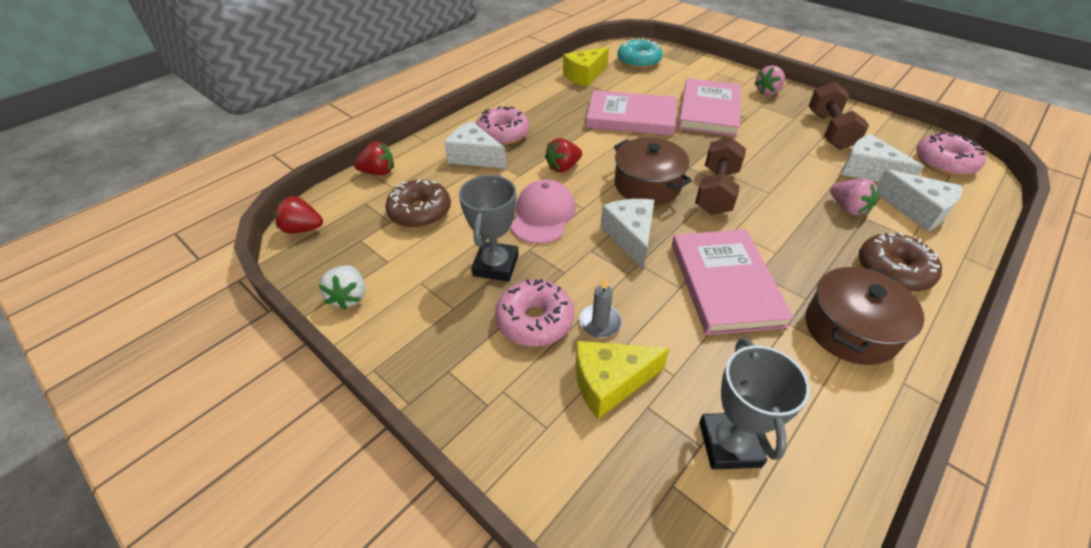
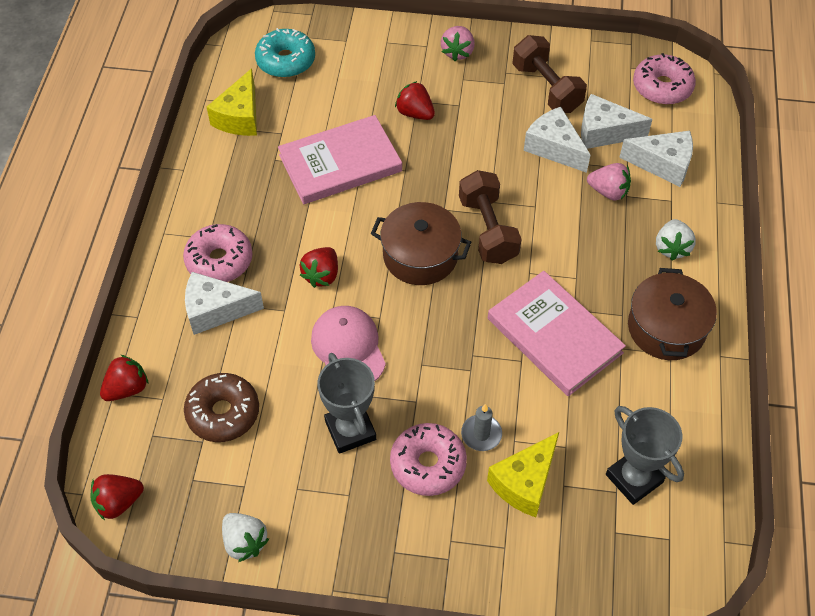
camera: 35 degrees left, 10 degrees up
white cheese [600,199,654,269] -> white cheese moved to [524,107,591,173]
pink book [678,79,741,137] -> red strawberry [395,81,435,120]
brown donut [858,232,942,292] -> white strawberry [656,219,696,260]

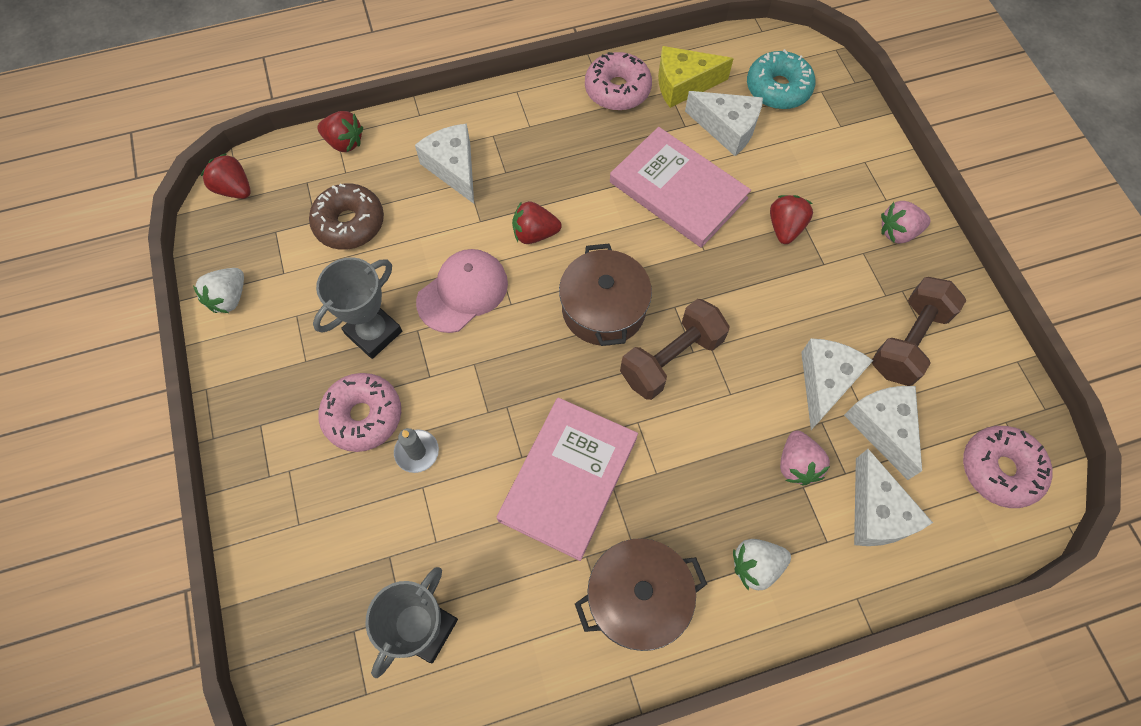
camera: 65 degrees right, 10 degrees up
pink donut [183,224,253,282] -> pink donut moved to [585,52,652,111]
yellow cheese [487,432,559,517] -> none
none -> white cheese [685,91,763,156]

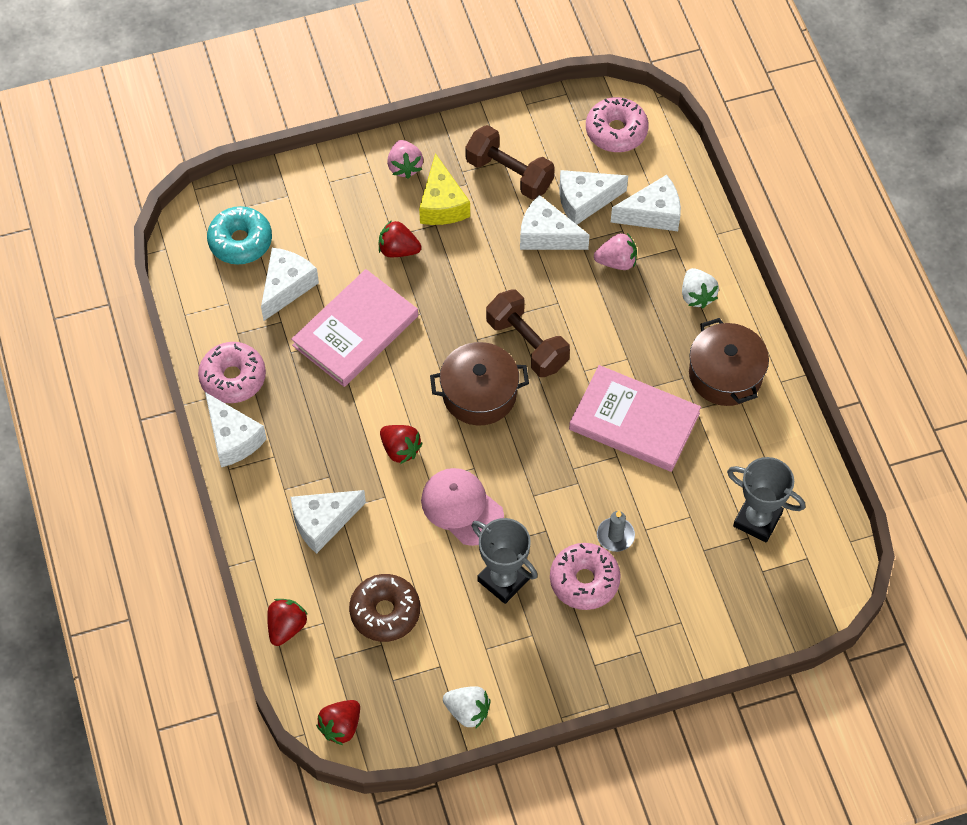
camera: 90 degrees left, 5 degrees down
red strawberry [512,201,562,244] -> red strawberry turned 45 degrees counterclockwise [380,425,423,464]
yellow cheese [658,46,734,108] -> yellow cheese moved to [419,153,470,225]
none -> white cheese [205,392,267,467]

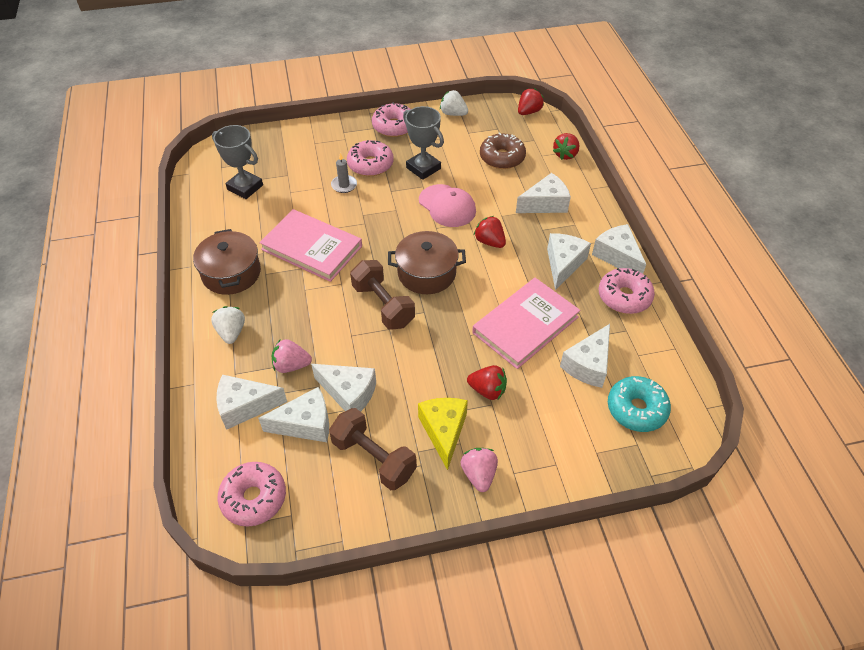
camera: 175 degrees left, 10 degrees down
none -> pink donut [372,102,411,137]
none -> white cheese [547,233,591,290]

